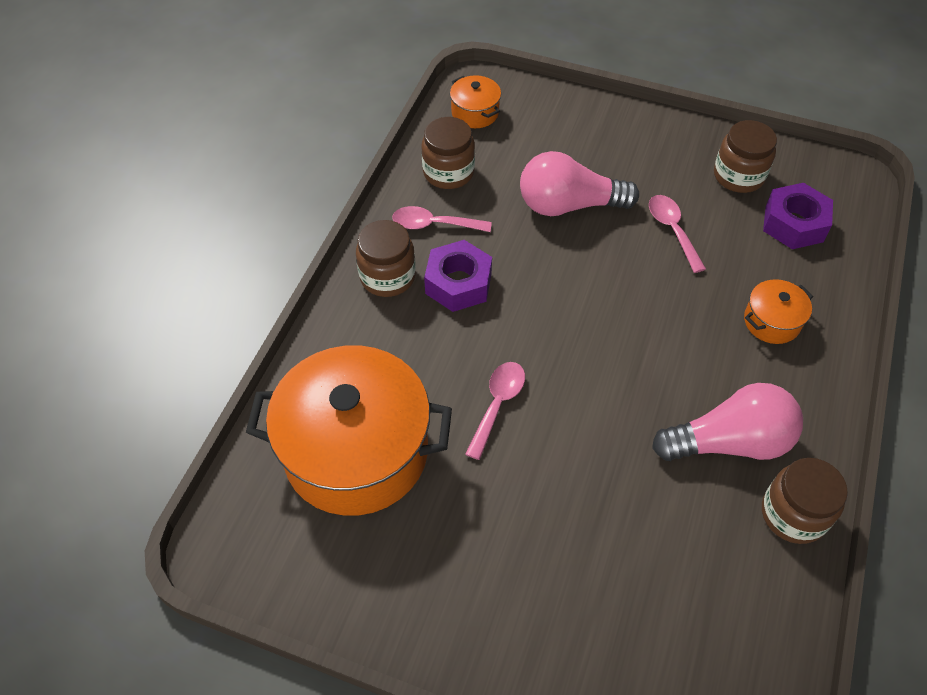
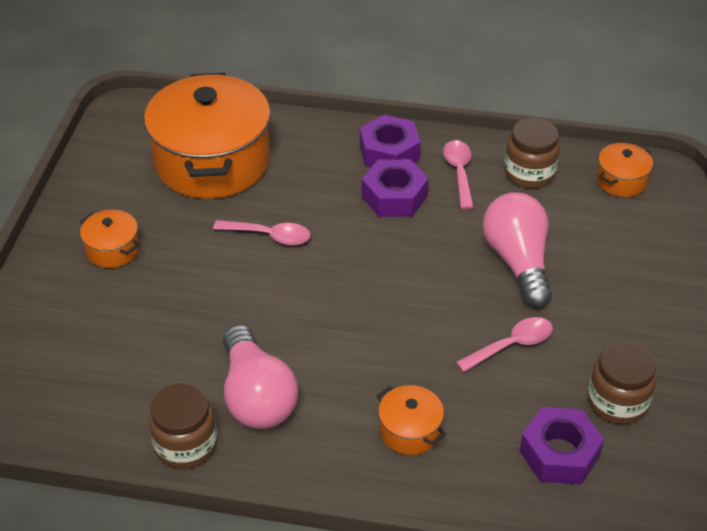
camera: 80 degrees right, 10 degrees down
brown jar [356,220,416,297] -> purple nut [360,115,421,168]
none -> orange pot [80,210,140,268]

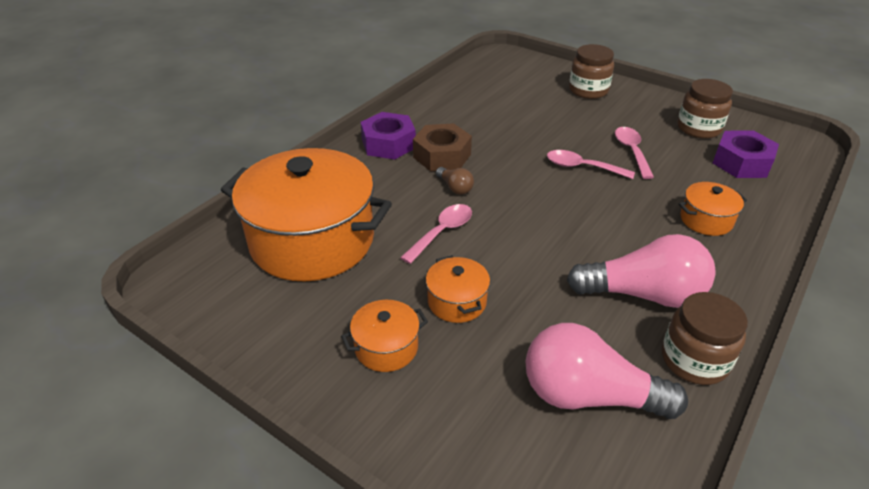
camera: 65 degrees left, 5 degrees down
purple nut [362,159,429,217] -> brown nut [413,123,472,171]
pink spoon [443,140,474,209] -> pink spoon moved to [547,150,635,179]
pink light bulb [483,192,552,308] -> pink light bulb moved to [526,323,688,419]
brown jar [504,118,560,188] -> brown jar moved to [569,44,614,99]
orange pot [596,143,653,197] -> orange pot moved to [426,255,490,323]
none -> brown light bulb [436,167,474,195]

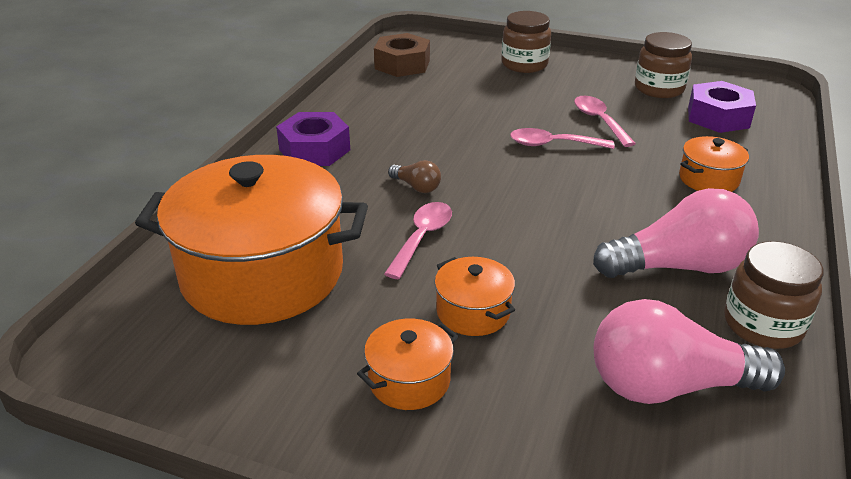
camera: 15 degrees left, 5 degrees down
brown nut [413,123,472,171] -> brown nut moved to [374,33,430,77]

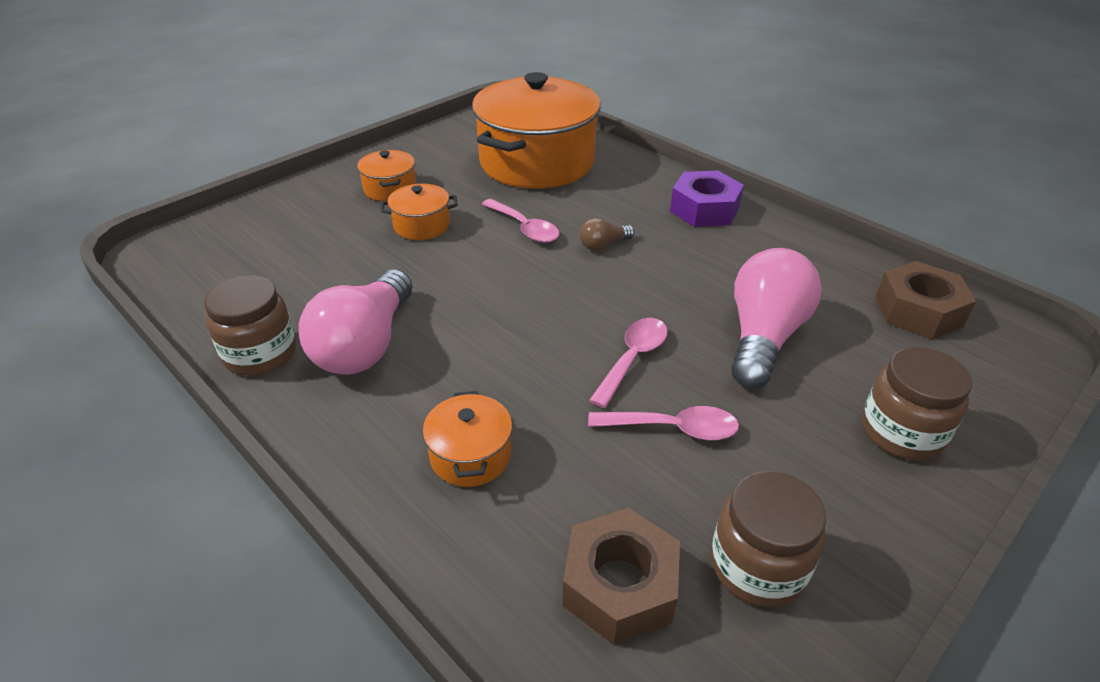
camera: 115 degrees right, 5 degrees up
pink light bulb [594,299,785,404] -> pink light bulb moved to [731,248,822,389]
purple nut [688,81,756,133] -> brown nut [563,508,680,645]

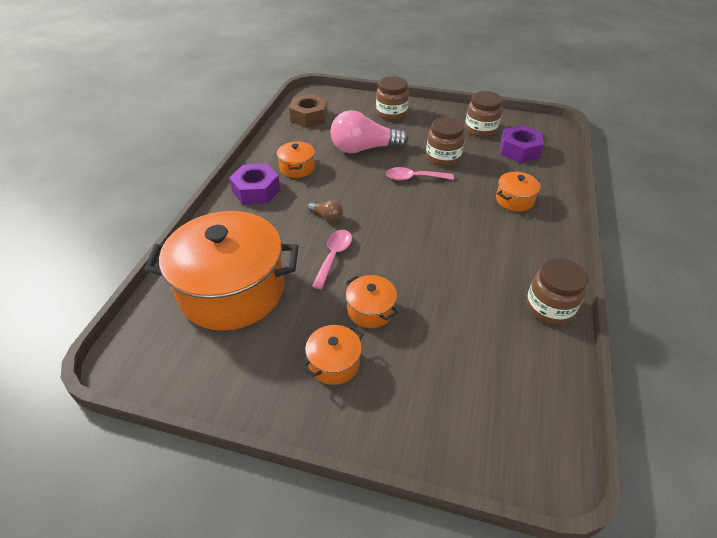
camera: 120 degrees left, 5 degrees up
pink light bulb [299,269,413,375] -> none
brown nut [563,508,680,645] -> purple nut [500,125,544,163]
pink spoon [588,406,739,441] -> brown jar [426,117,465,166]
none -> orange pot [277,142,315,178]

